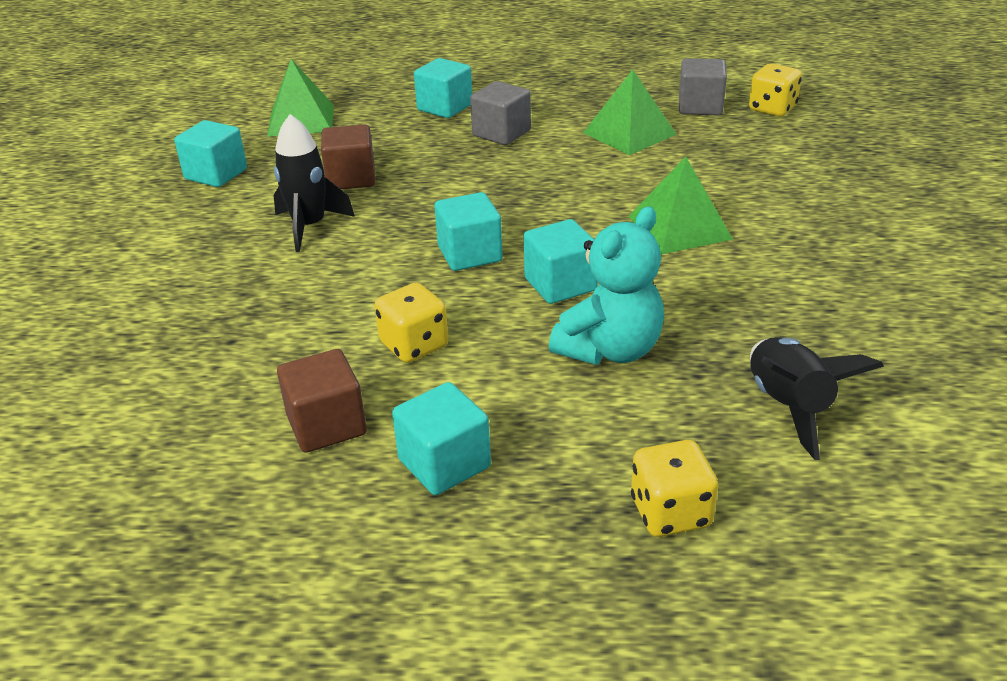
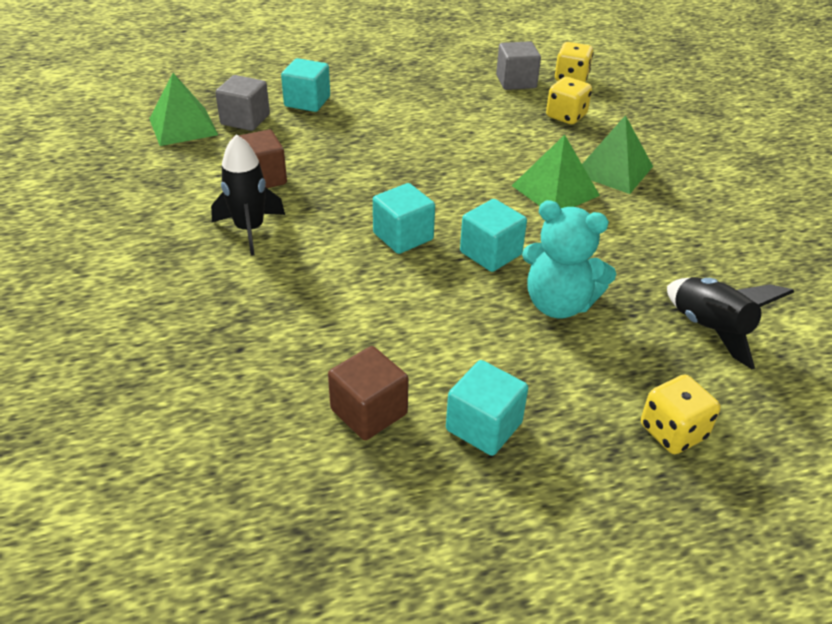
camera: 20 degrees left, 5 degrees up
turquoise cube [174,120,247,187] -> none
yellow dice [375,283,448,363] -> yellow dice moved to [546,77,592,124]
grey cube [470,81,531,145] -> grey cube moved to [215,75,270,131]
turquoise teddy bear [549,206,664,365] -> turquoise teddy bear turned 90 degrees clockwise [522,200,616,318]
green pyramid [583,70,677,155] -> green pyramid moved to [582,115,653,194]

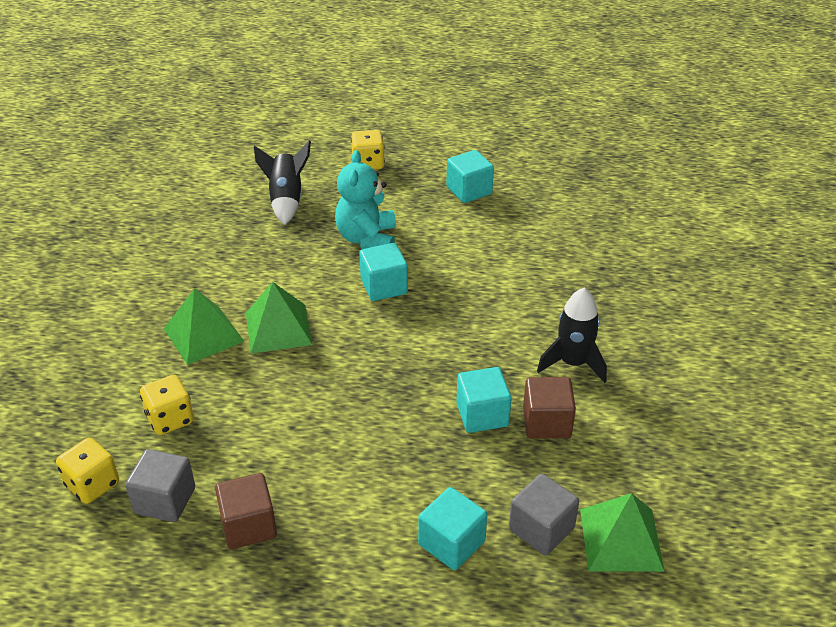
camera: 155 degrees left, 0 degrees up
brown cube [328,346,409,440] -> brown cube moved to [215,473,277,549]
turquoise cube [373,183,435,254] -> turquoise cube moved to [456,367,512,433]
turquoise teddy bear [522,200,616,318] -> turquoise teddy bear turned 135 degrees counterclockwise [335,150,396,249]

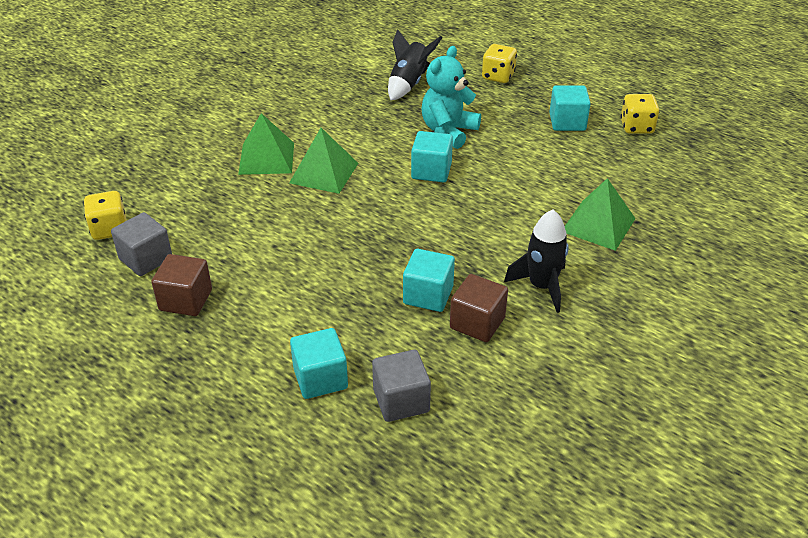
camera: 30 degrees right, 0 degrees up
yellow dice [140,375,194,435] -> yellow dice moved to [620,94,660,134]
green pyramid [580,493,665,572] -> green pyramid moved to [565,178,636,251]

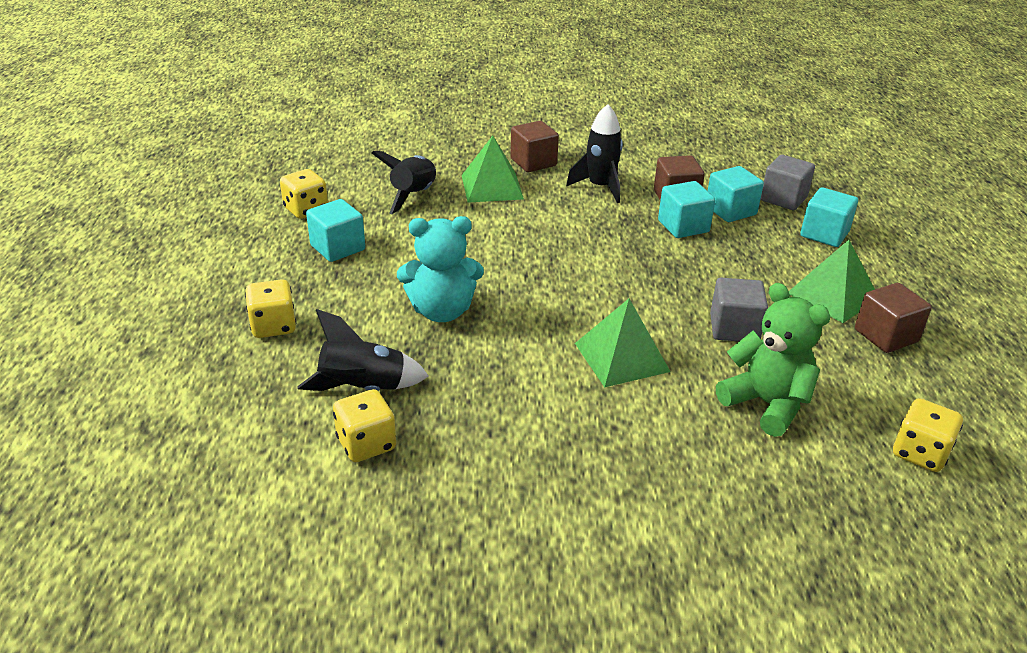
camera: 130 degrees left, 5 degrees down
grey cube [111,212,172,276] -> grey cube moved to [710,278,768,341]
green pyramid [238,113,294,175] -> green pyramid moved to [789,240,875,323]
turquoise cube [411,131,453,183] -> turquoise cube moved to [708,166,764,222]
none -> yellow dice [333,389,396,462]
none -> black rocket [372,151,436,214]
none -> brown cube [511,121,559,172]
none -> green teddy bear [716,283,831,437]

